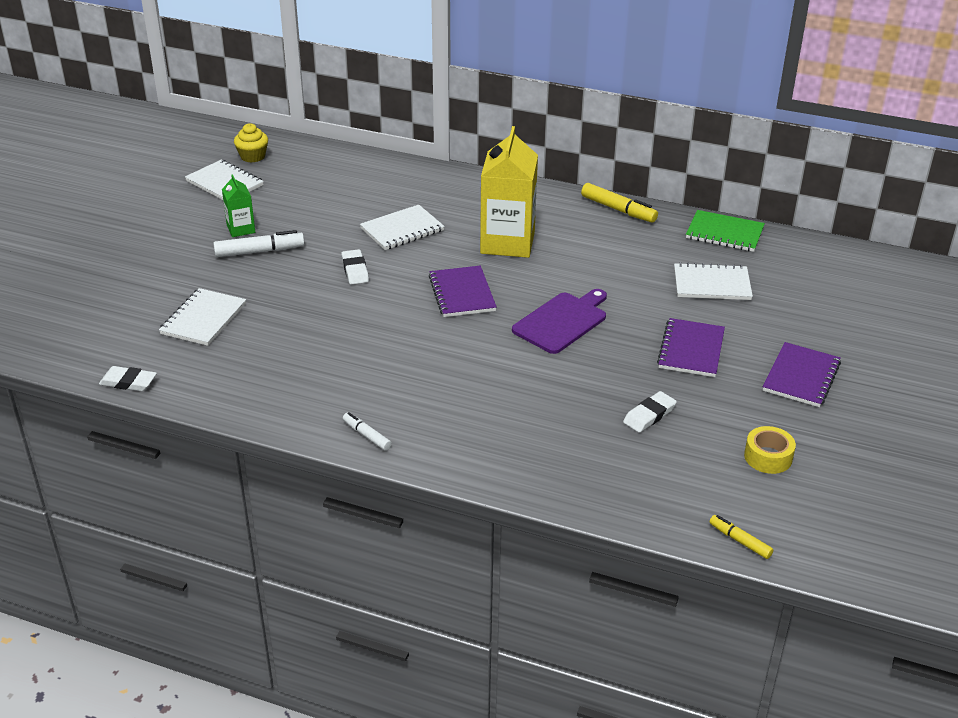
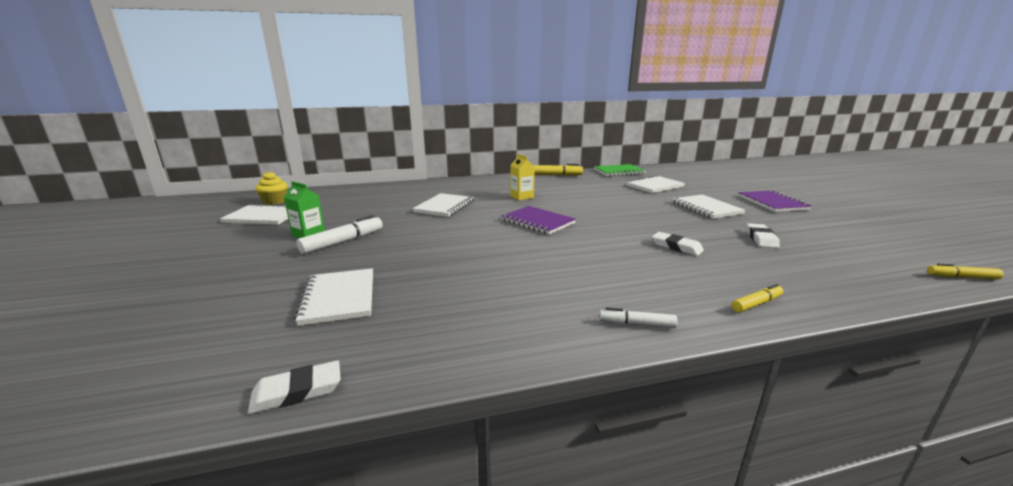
camera: 35 degrees left, 15 degrees down
white eraser [341,249,369,285] -> white eraser moved to [652,232,704,256]
yellow carton [480,126,538,258] -> yellow carton [510,154,535,200], size x0.49
purple cutting board [512,289,607,354] -> none
purple notebook [657,318,725,377] -> white notebook [672,194,746,219]
yellow tape [744,426,796,474] -> none
none -> yellow marker [732,284,783,312]

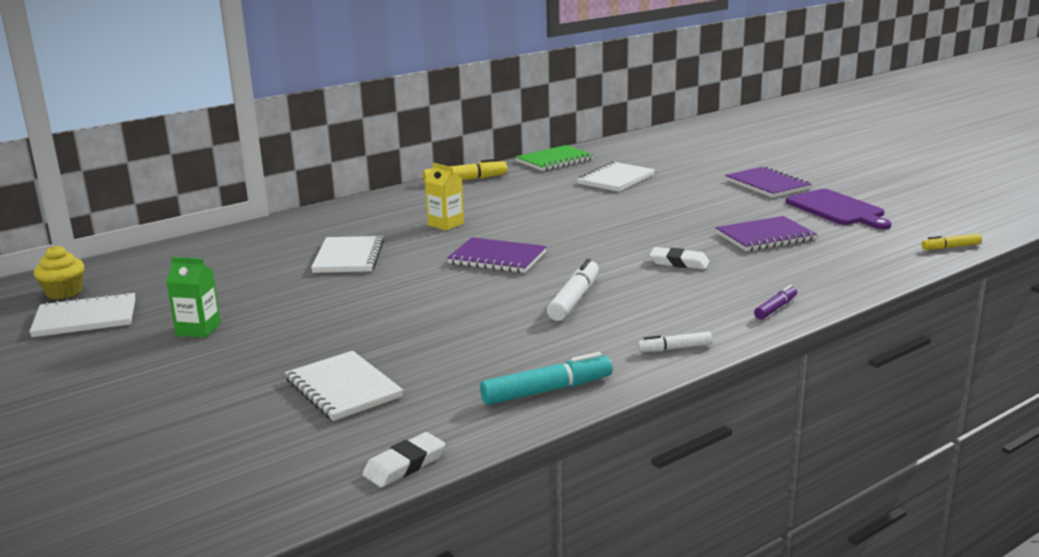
camera: 20 degrees left, 0 degrees up
white marker [297,215,383,254] -> white marker moved to [547,258,599,321]
white notebook [672,194,746,219] -> none
yellow marker [732,284,783,312] -> purple marker [754,285,797,320]
white eraser [746,223,780,248] -> purple notebook [715,216,817,251]
none -> turquoise marker [480,352,613,405]
none -> purple cutting board [786,189,891,229]

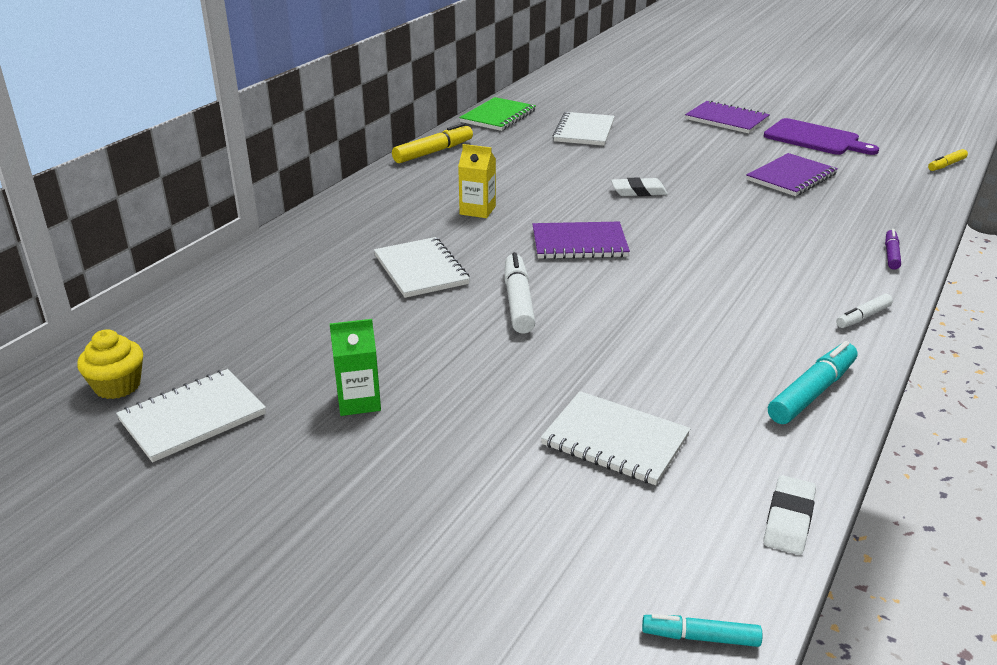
camera: 25 degrees left, 10 degrees up
white marker [547,258,599,321] -> white marker moved to [505,252,535,334]
white eraser [649,247,710,269] -> white eraser moved to [611,177,668,196]
none -> turquoise marker [642,614,762,647]

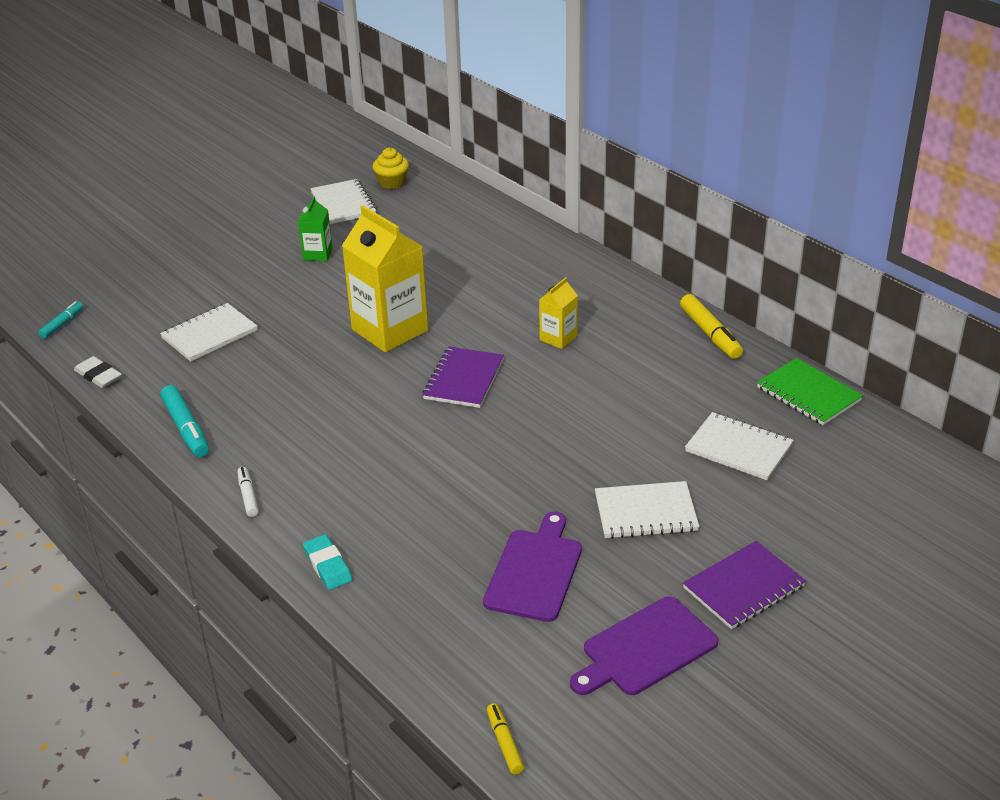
camera: 110 degrees right, 5 degrees up
white notebook [374,237,470,298] -> white notebook moved to [595,481,699,539]
white marker [505,252,535,334] -> yellow carton [342,205,428,352]
white eraser [611,177,668,196] -> none
purple notebook [746,153,838,196] -> purple cutting board [483,511,582,622]
purple marker [885,229,901,270] -> turquoise eraser [303,534,352,590]

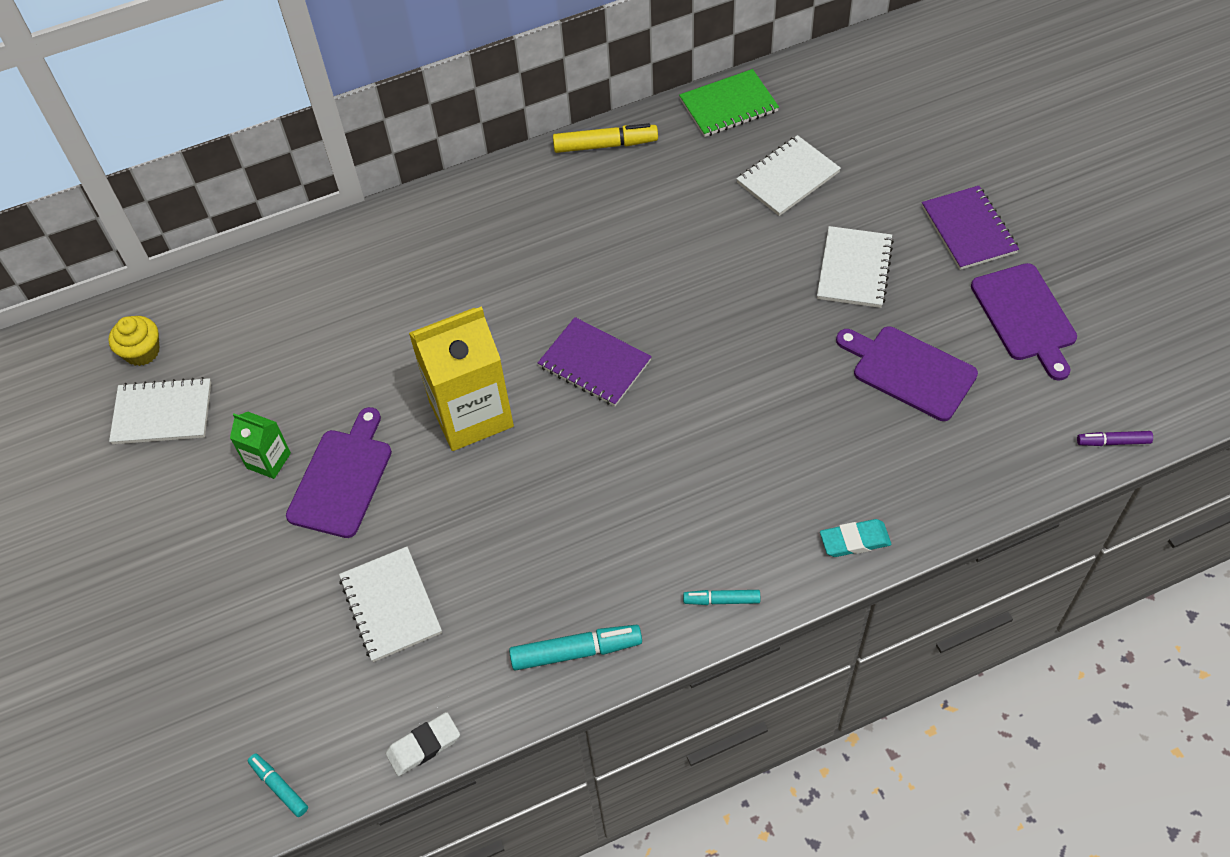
camera: 70 degrees left, 20 degrees up
white marker [237,467,259,517] -> turquoise marker [683,590,760,605]
yellow marker [487,703,524,774] -> purple marker [1077,431,1153,446]
yellow carton [539,277,578,349] -> none
none -> purple cutting board [286,407,392,538]

